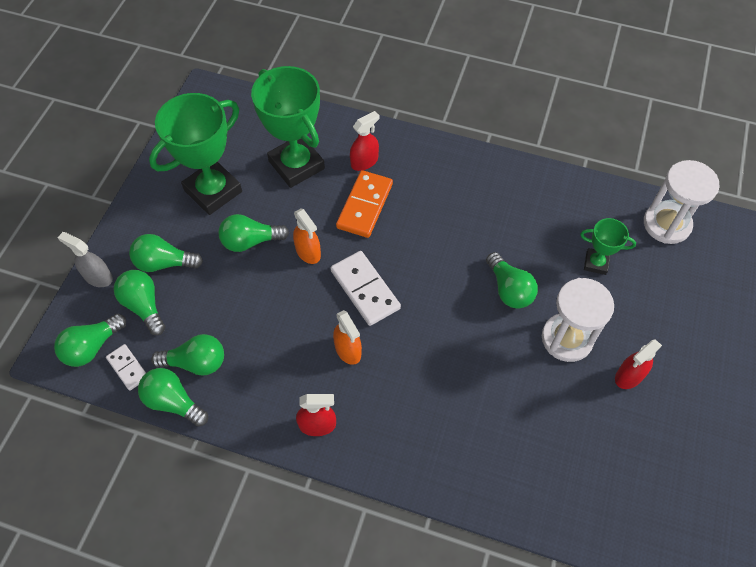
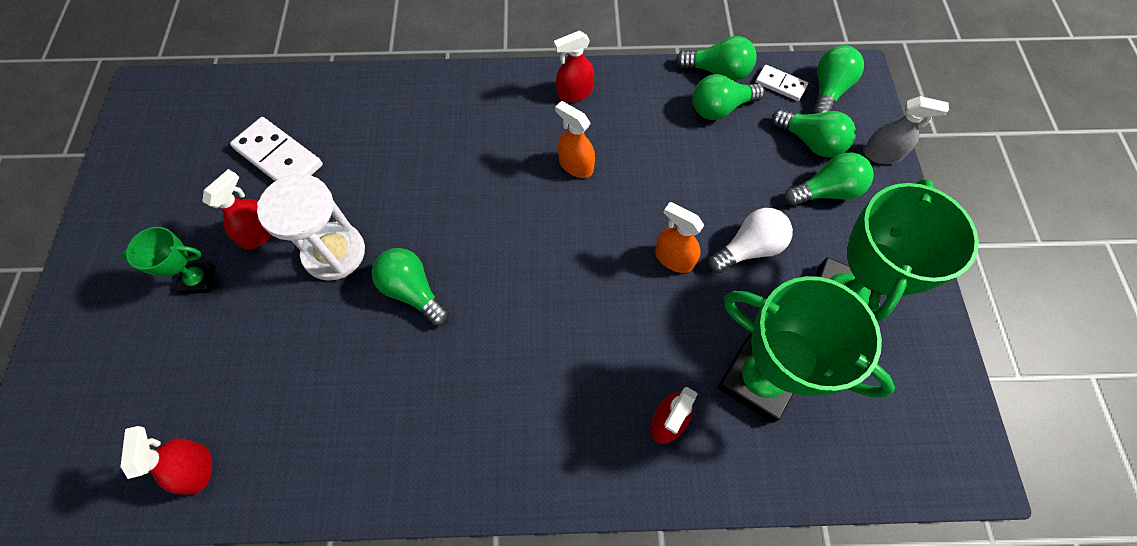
camera: 160 degrees right, 5 degrees up
green light bulb [218,214,289,252] -> white light bulb [708,208,793,273]
white domino [331,251,401,326] -> white domino moved to [230,117,323,181]
orange domino [336,170,393,238] -> none
green trophy [580,218,636,275] -> green trophy moved to [121,227,215,295]
white hourglass [644,160,720,244] -> red spray bottle [121,426,212,495]

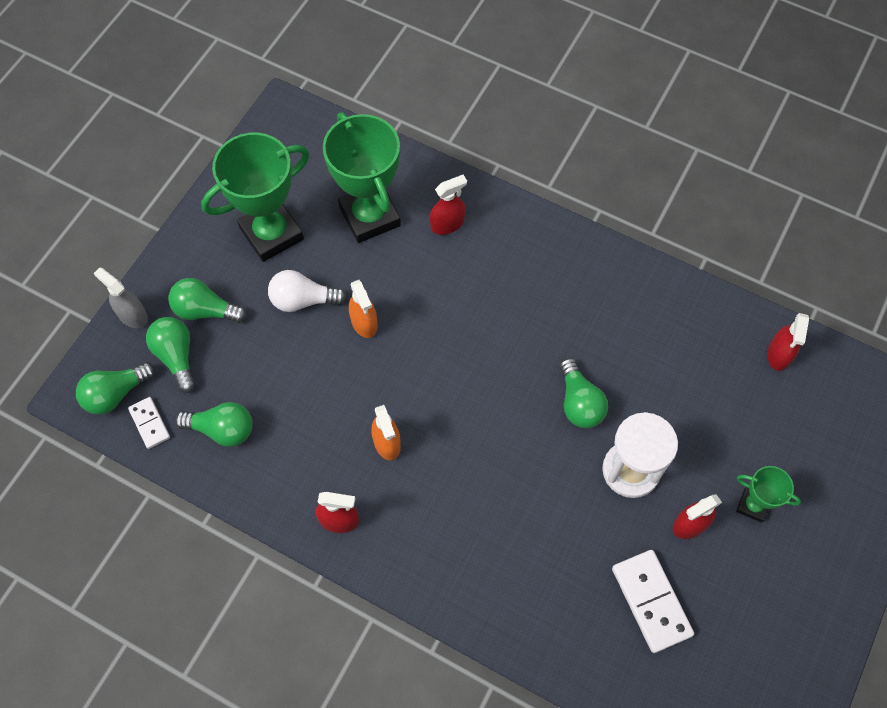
camera: 150 degrees left, 0 degrees up
green light bulb [676,36,757,81] -> none

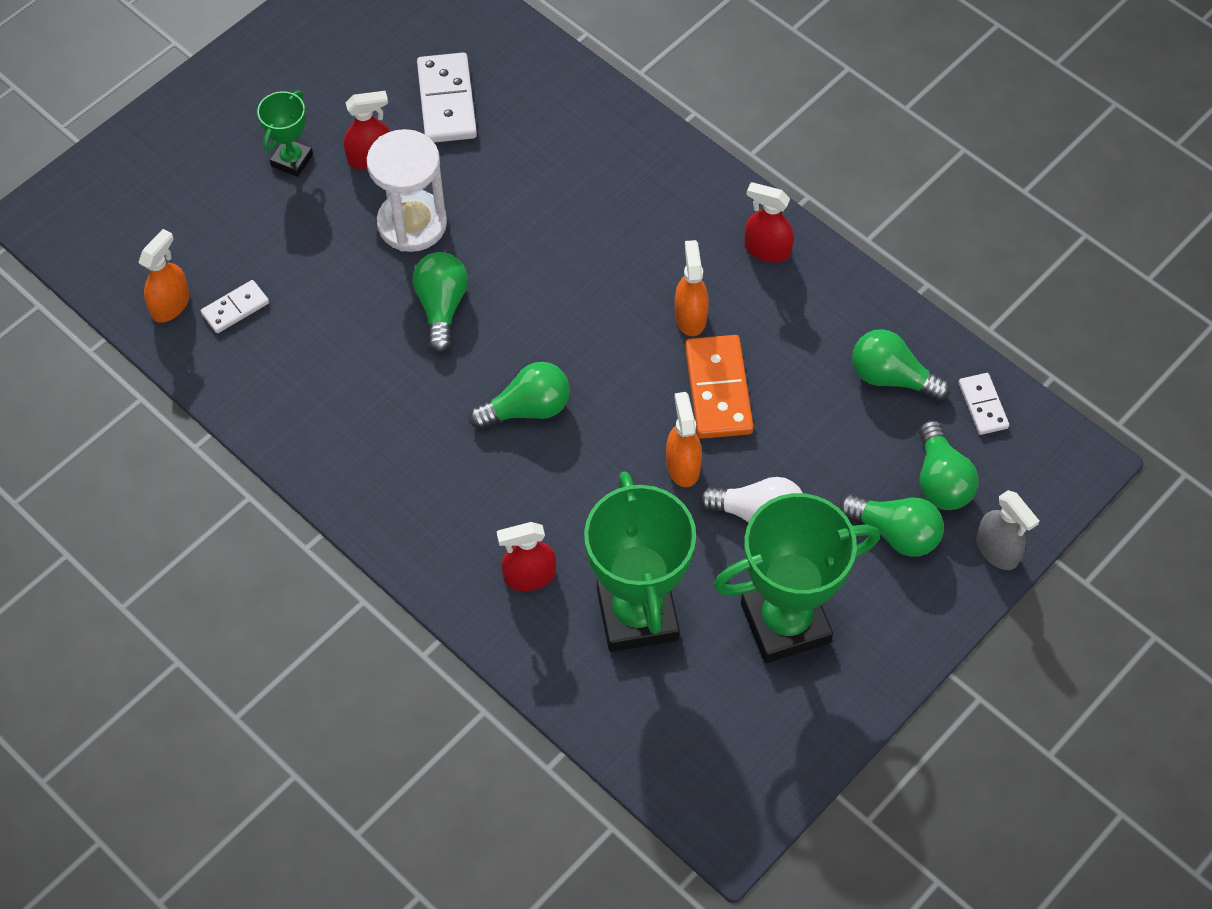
camera: 165 degrees left, 5 degrees down
green light bulb [76,362,155,415] -> green light bulb moved to [469,362,570,429]
green trophy [736,466,801,523] -> green trophy turned 75 degrees clockwise [257,91,313,177]
red spray bottle [767,313,809,371] -> orange spray bottle [138,229,190,323]
none -> white domino [201,280,269,333]
none -> orange domino [685,335,754,439]

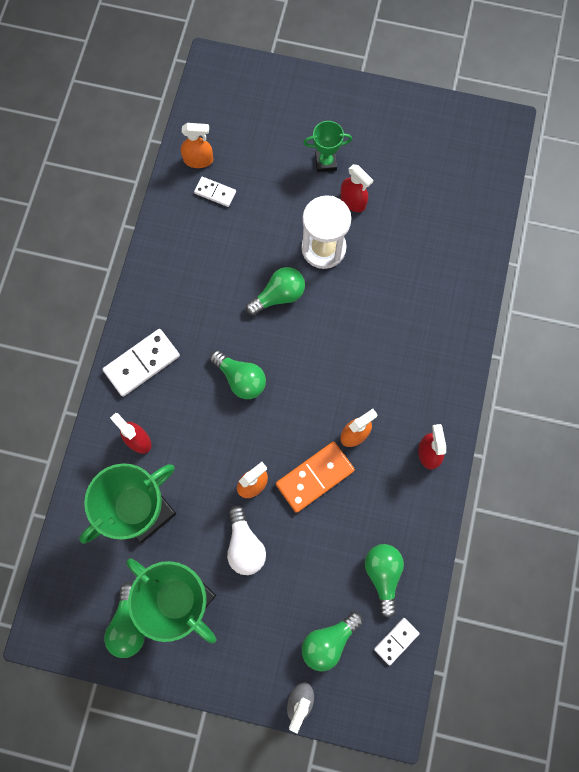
camera: 60 degrees right, 15 degrees up
white domino [417,53,477,143] -> white domino moved to [103,329,180,397]
green light bulb [840,494,944,556] -> green light bulb moved to [104,582,145,658]

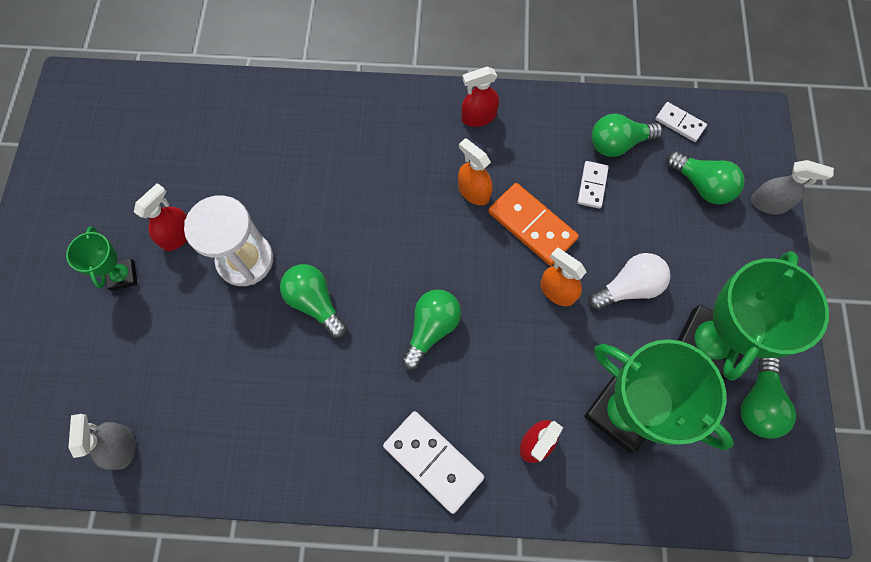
camera: 100 degrees left, 5 degrees down
green light bulb [104,582,145,658] -> green light bulb turned 120 degrees clockwise [741,358,796,439]
orange spray bottle [181,123,213,168] -> grey spray bottle [68,414,135,470]
white domino [194,177,236,207] -> white domino moved to [578,161,609,209]

